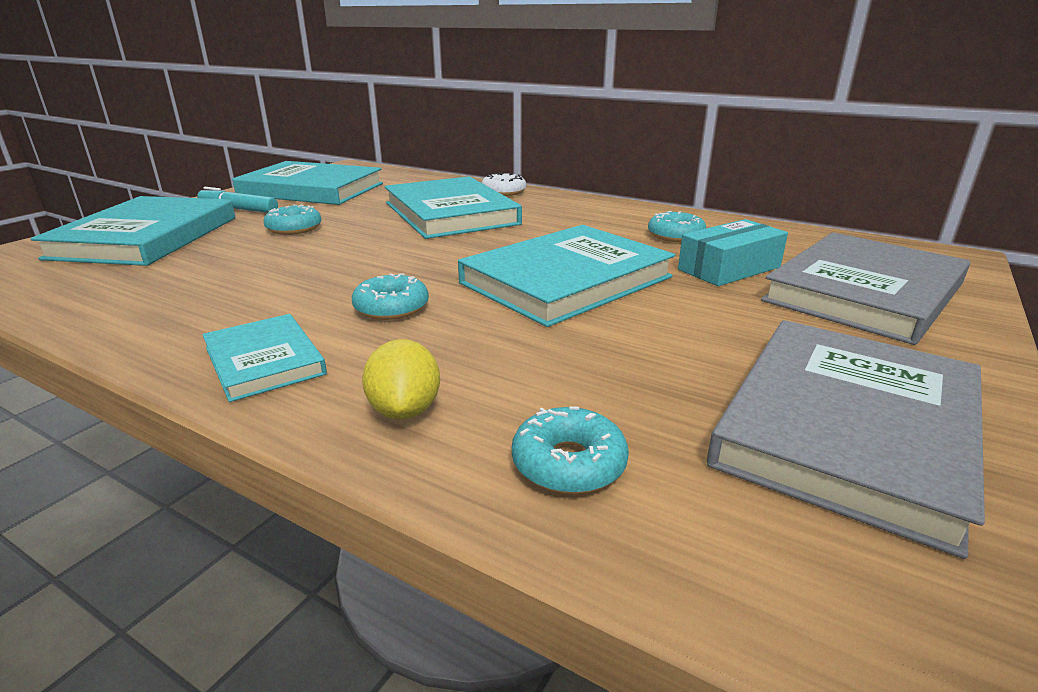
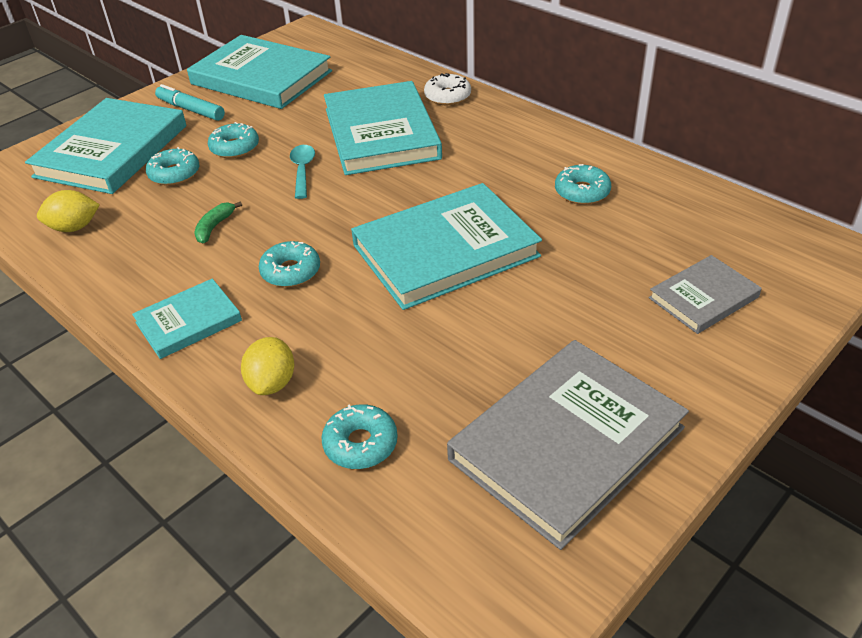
camera: 15 degrees right, 15 degrees up
turquoise book [202,314,327,402] -> turquoise book turned 75 degrees clockwise [132,279,242,359]
turquoise box [678,219,788,286] -> none
grey book [761,232,970,345] -> grey book [649,255,762,334], size x0.53
none -> yellow lemon [37,190,100,232]
none -> turquoise donut [146,147,199,186]
none -> green banana [194,201,242,243]
none -> turquoise spoon [290,145,315,199]

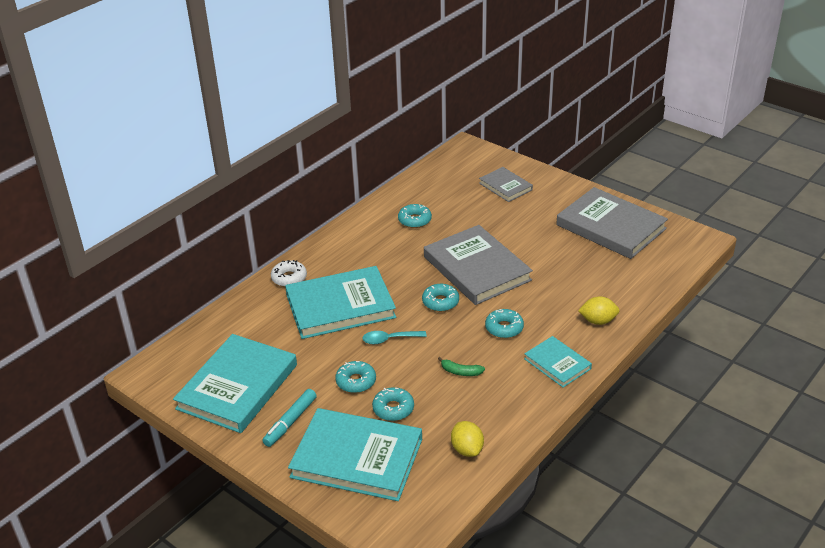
camera: 95 degrees left, 5 degrees down
turquoise donut [322,404,398,469] -> turquoise donut moved to [422,284,459,312]
turquoise book [351,183,542,310] -> grey book [424,225,533,305]

